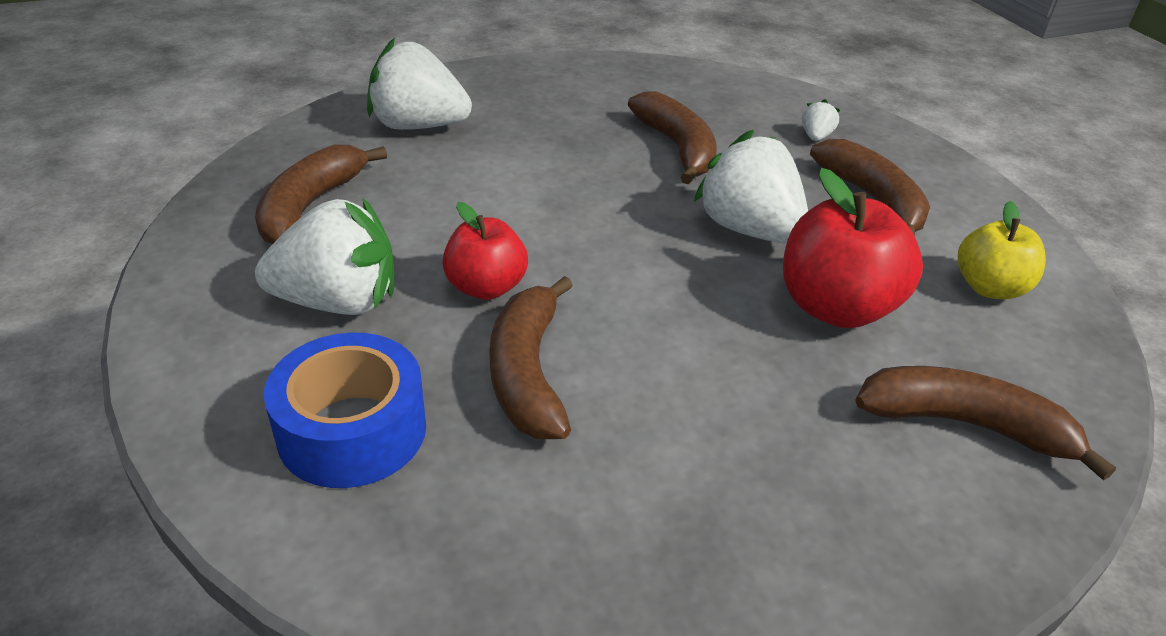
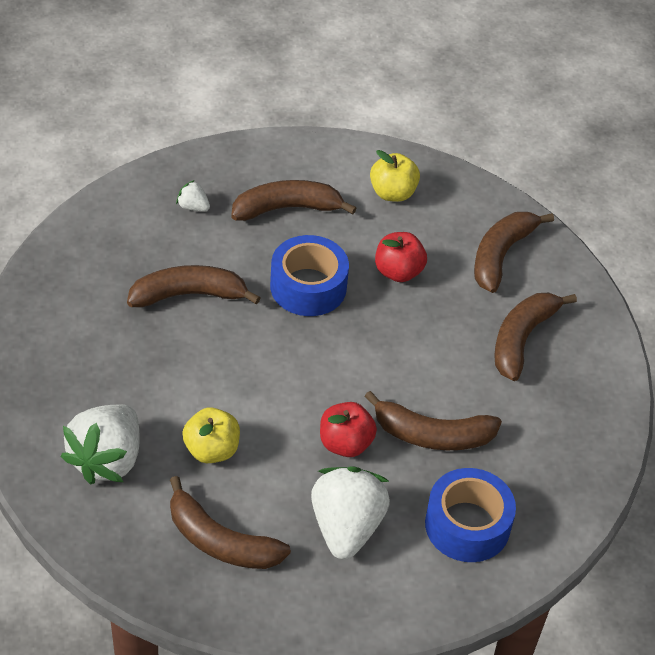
camera: 80 degrees left, 10 degrees up
white strawberry [694,130,808,244] -> blue tape [270,235,349,316]
red apple [783,168,923,328] -> red apple [375,232,427,282], size x0.64
none -> yellow apple [182,407,240,463]
none -> brown banana [494,293,577,381]

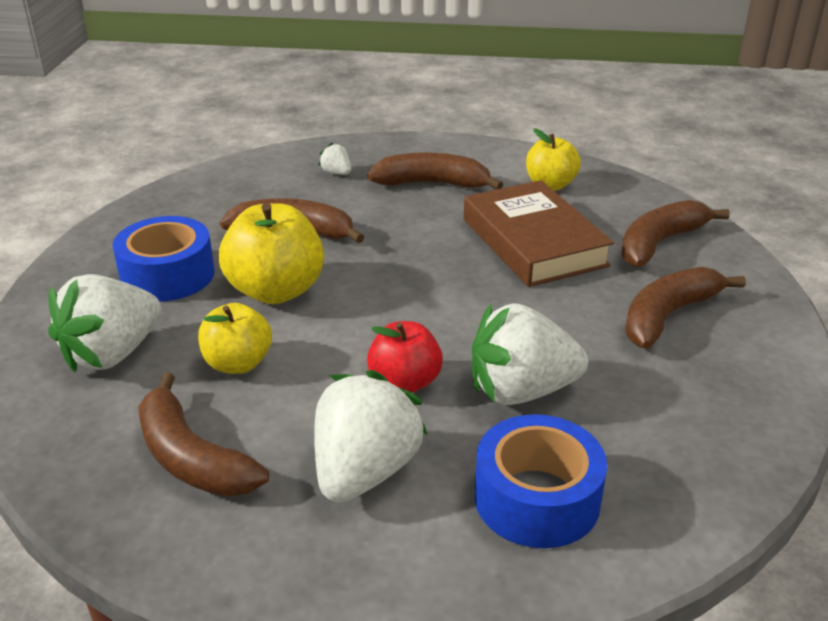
camera: 20 degrees right, 15 degrees down
blue tape [270,235,349,316] -> blue tape moved to [112,216,215,302]
brown banana [364,391,502,450] -> white strawberry [472,303,588,405]
red apple [375,232,427,282] -> brown book [464,180,614,287]
none -> yellow apple [219,203,324,304]

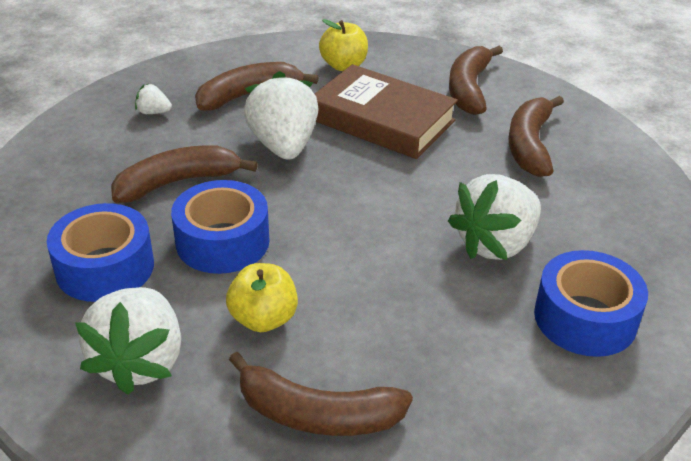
camera: 35 degrees left, 5 degrees up
yellow apple [219,203,324,304] -> blue tape [171,180,269,274]
white strawberry [314,370,428,502] -> white strawberry moved to [244,71,319,160]
red apple [367,321,443,393] -> none

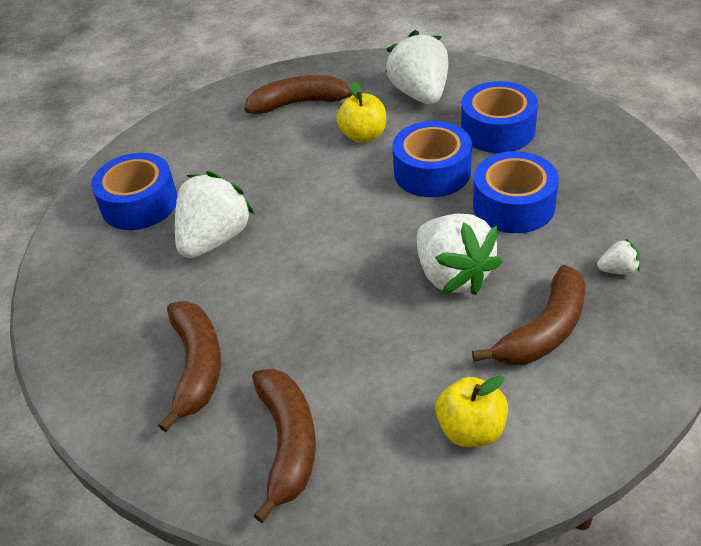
camera: 165 degrees right, 5 degrees up
brown banana [111,145,258,203] -> blue tape [473,151,559,233]
brown book [315,64,458,159] -> none

